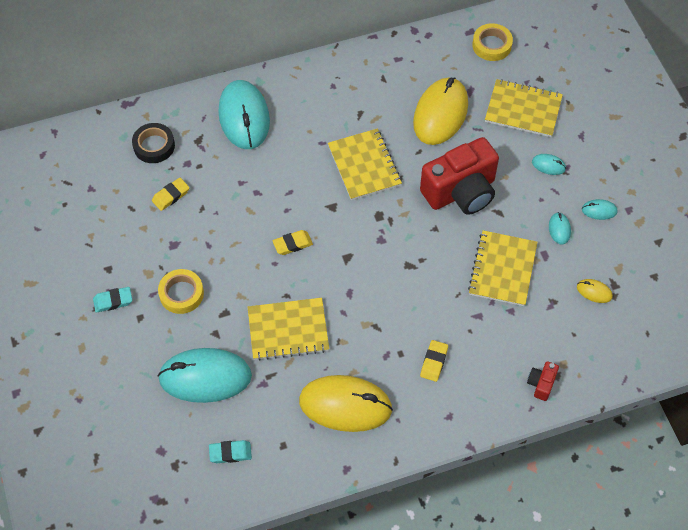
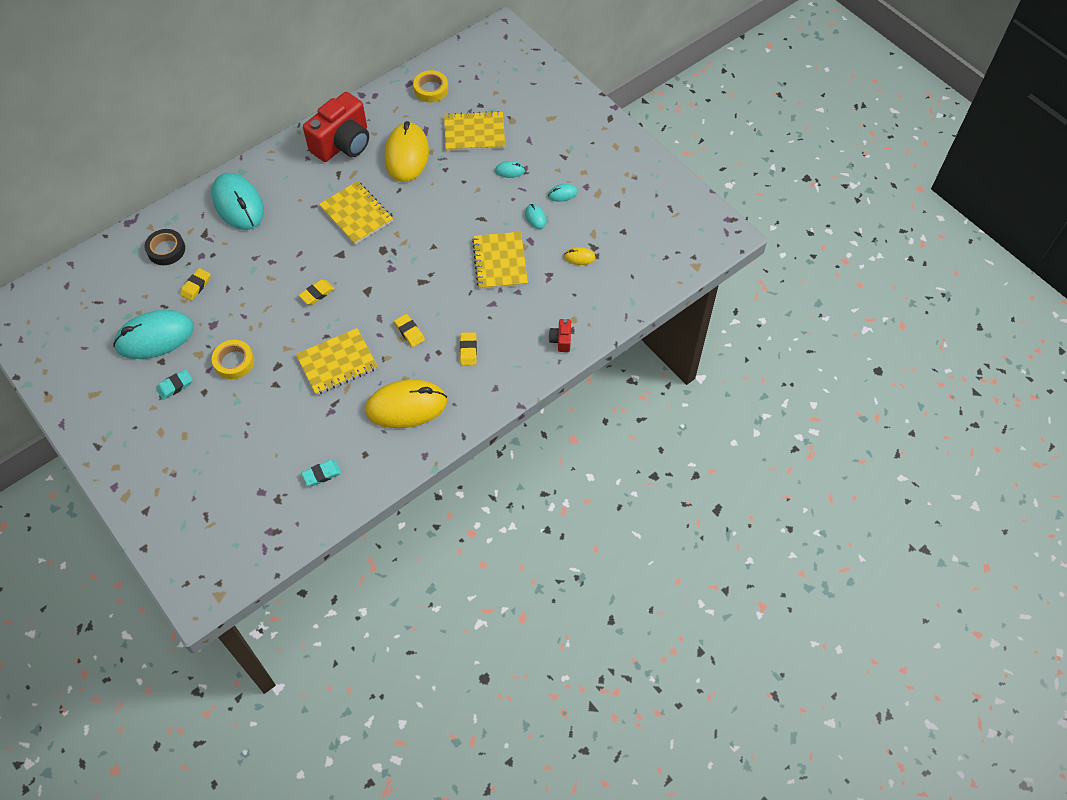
camera: 20 degrees left, 0 degrees up
turquoise mouse [158,348,252,403] -> turquoise mouse moved to [113,310,194,359]
red camera [420,137,499,215] -> red camera moved to [303,92,369,162]
none -> yellow eraser [394,314,425,347]

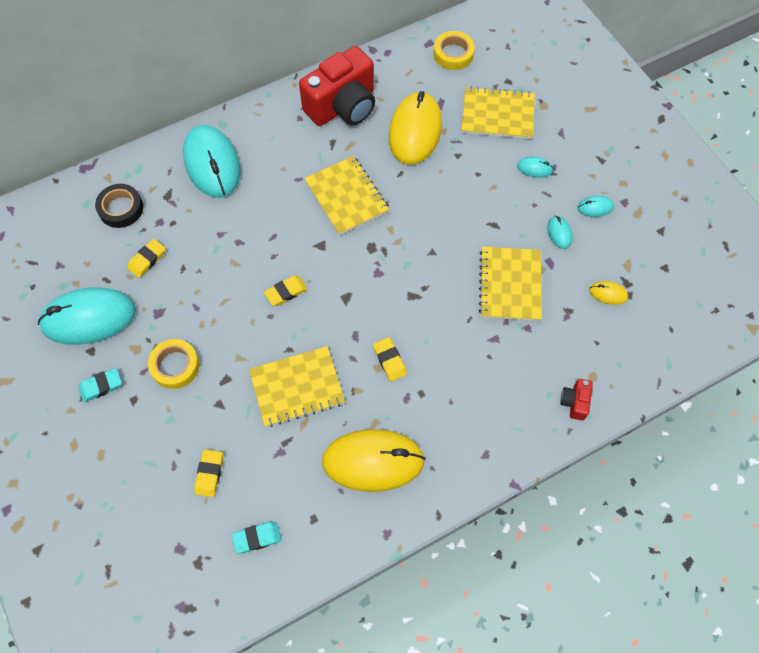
camera: 10 degrees right, 5 degrees up
yellow eraser [460,332,477,365] -> yellow eraser moved to [195,449,223,497]

